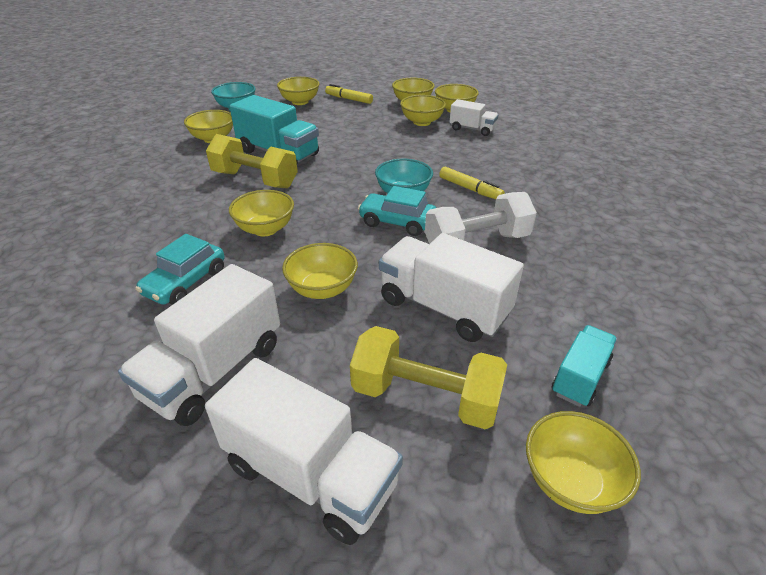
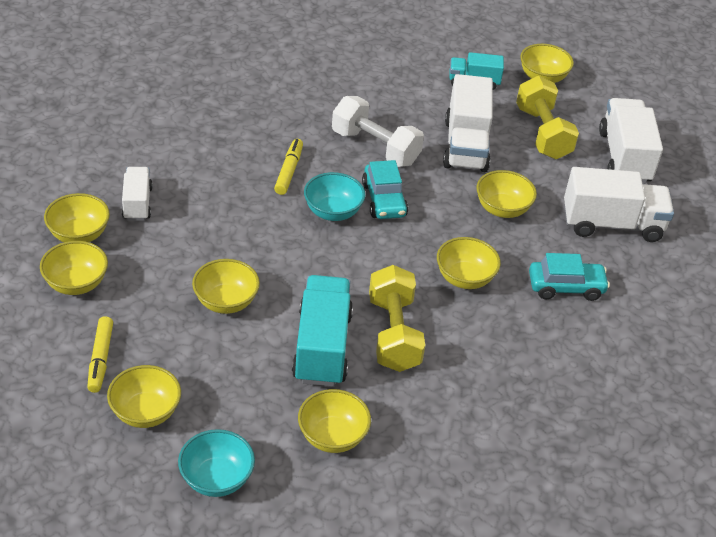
camera: 125 degrees left, 5 degrees up
yellow bowl [400,95,446,126] -> yellow bowl moved to [192,259,260,314]

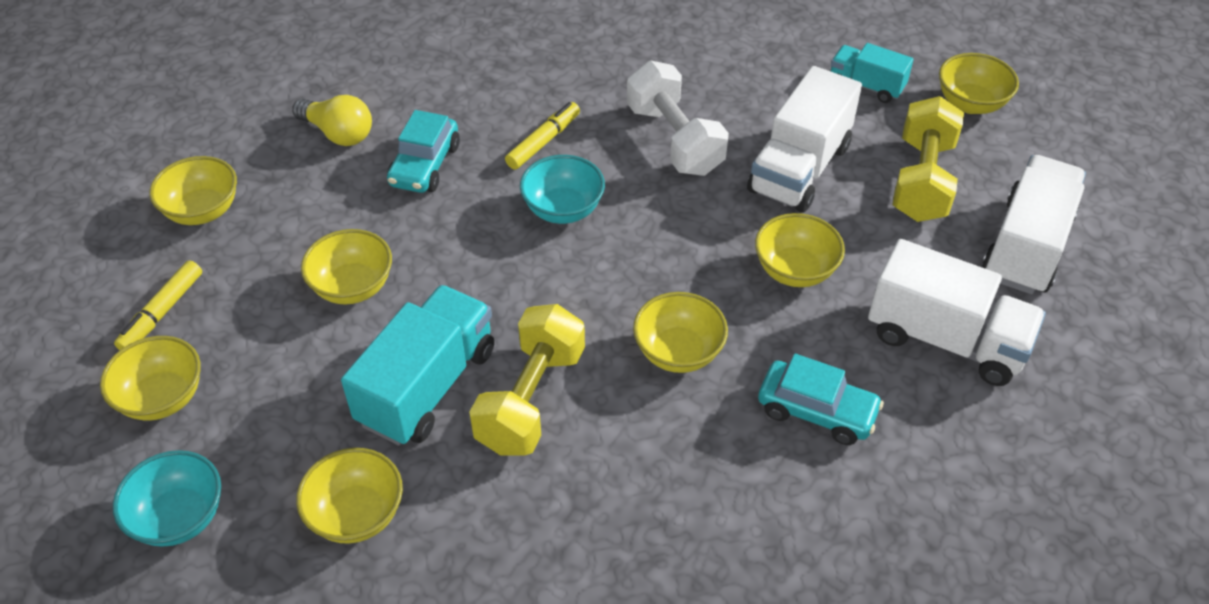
camera: 30 degrees right, 5 degrees up
yellow bowl [44,193,110,242] -> none
white truck [122,167,153,221] -> yellow light bulb [292,95,372,146]
turquoise car [362,160,408,219] -> turquoise car moved to [387,110,460,193]

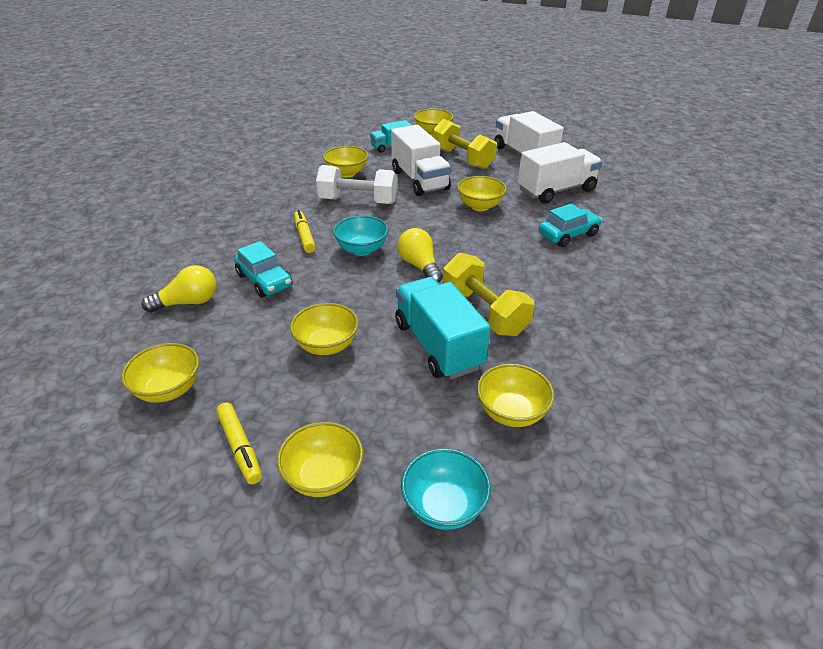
camera: 55 degrees left, 10 degrees down
yellow bowl [633,292,728,373] -> yellow bowl moved to [323,146,368,178]
none -> yellow light bulb [397,228,443,283]

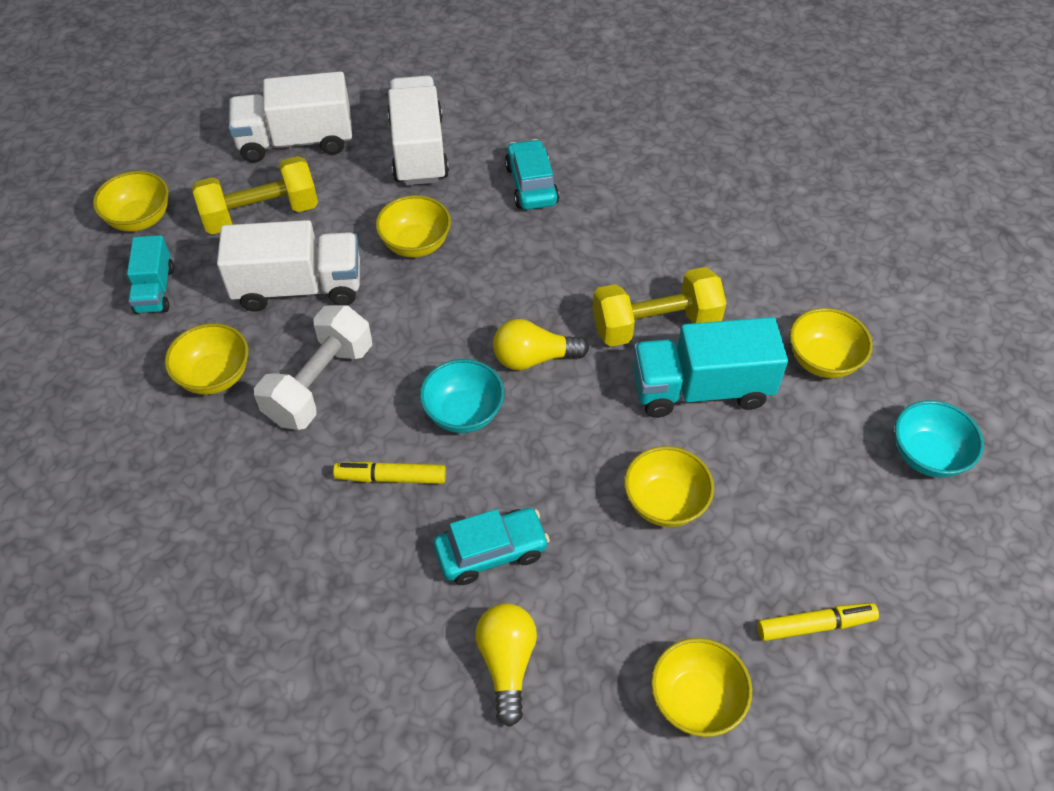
camera: 70 degrees left, 15 degrees up
yellow bowl [277,422,363,497] -> none

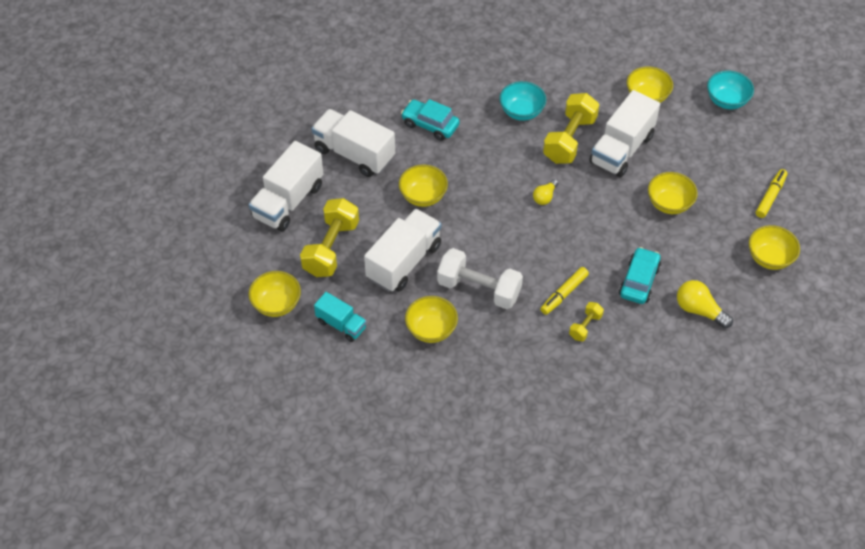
camera: 50 degrees left, 0 degrees up
white dumbbell [254,305,372,430] -> white dumbbell turned 45 degrees counterclockwise [437,248,523,309]
turquoise bowl [420,359,504,433] -> turquoise bowl moved to [500,81,546,121]
yellow light bulb [493,319,589,370] -> yellow light bulb [533,179,558,205], size x0.63
turquoise truck [633,317,788,418] -> white truck [589,90,660,177]
none -> yellow dumbbell [569,302,604,341]

